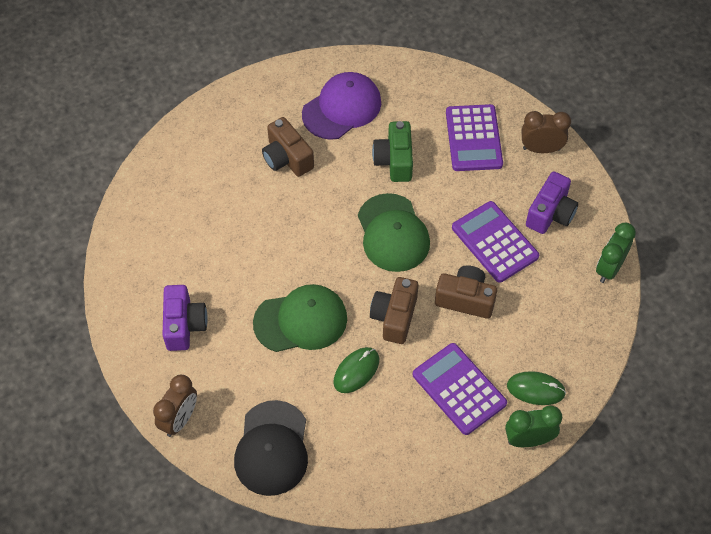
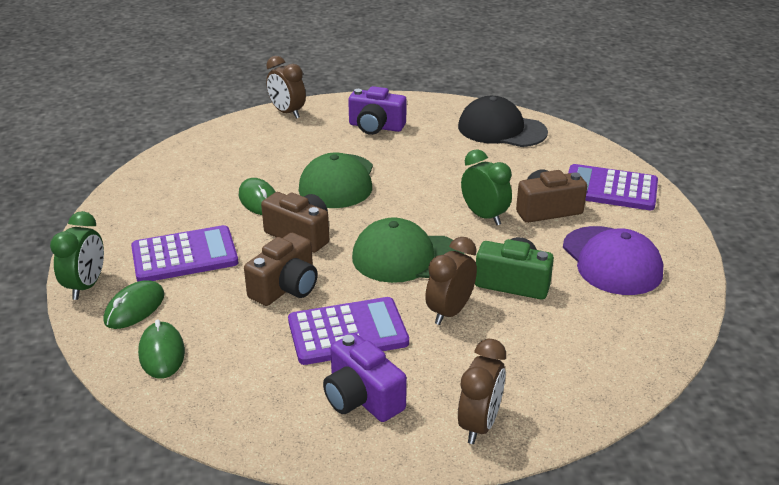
camera: 110 degrees right, 25 degrees down
black cap [234,400,308,496] -> black cap moved to [458,96,548,147]
purple calculator [446,104,503,171] -> purple calculator moved to [568,164,658,210]
green clock [596,223,636,283] -> green clock moved to [461,149,512,225]
none -> green mouse [138,319,185,379]
none -> brown clock [425,237,477,325]

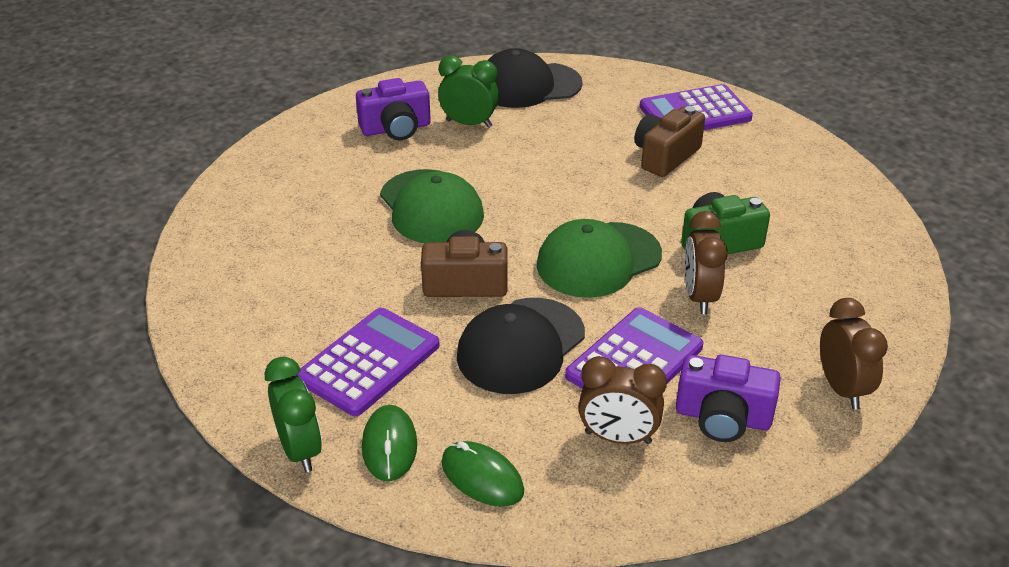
camera: 35 degrees left, 5 degrees up
green mouse [239,178,275,215] -> none
brown camera [244,233,318,306] -> black cap [457,298,585,394]
brown clock [266,56,306,119] -> brown clock moved to [578,356,667,444]
green clock [461,149,512,225] -> green clock moved to [438,56,499,128]
purple cap [563,226,663,295] -> none

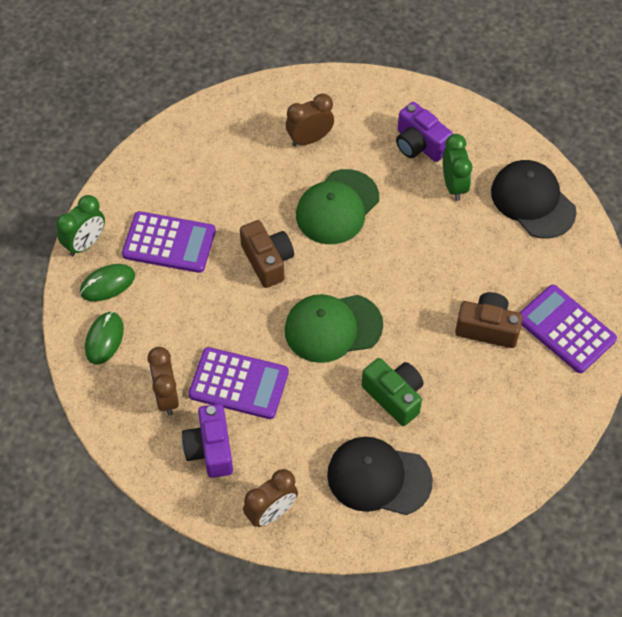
camera: 65 degrees right, 20 degrees up
black cap [457,298,585,394] -> black cap moved to [327,437,433,515]
green cap [537,219,662,298] -> green cap turned 45 degrees counterclockwise [284,294,383,363]
brown clock [685,211,728,314] -> brown clock moved to [286,93,334,147]

